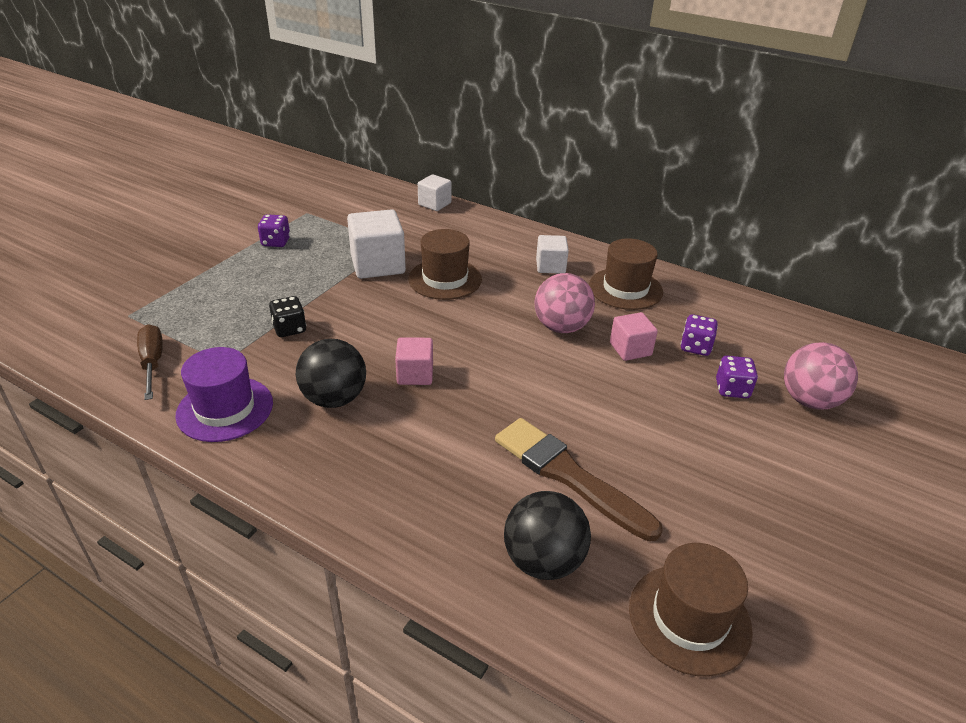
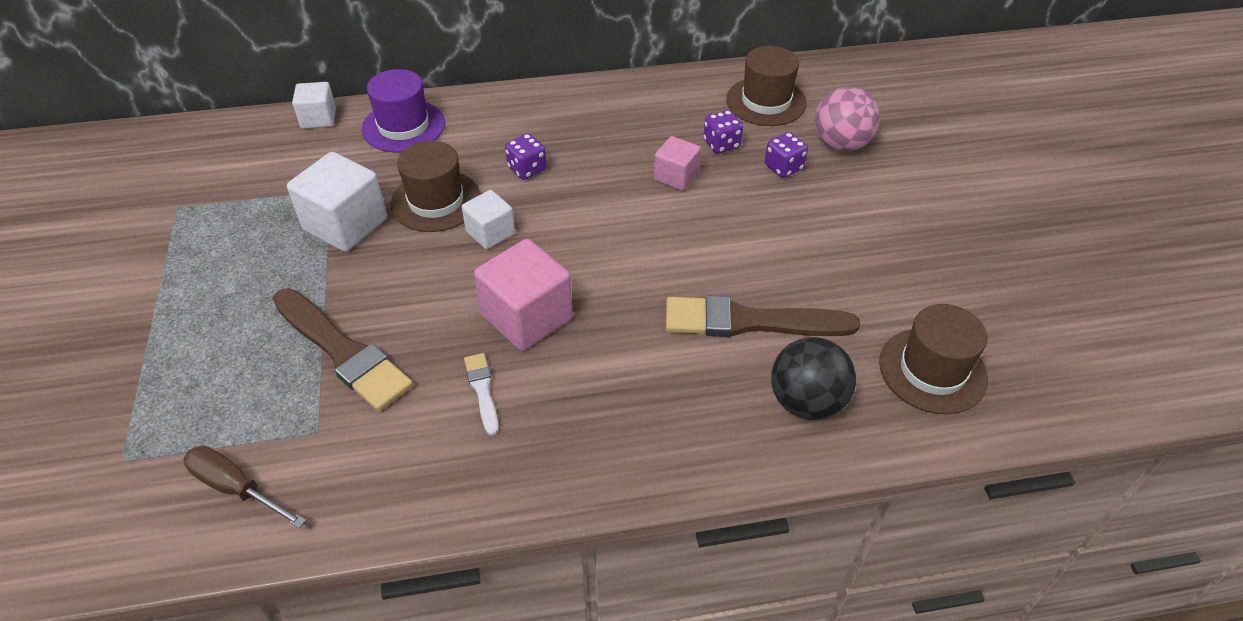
camera: 40 degrees left, 10 degrees up
purple hat [175,347,273,442] -> purple hat moved to [362,69,445,152]
purple dice [258,214,290,247] -> purple dice moved to [505,133,547,180]
black dice [269,296,306,337] -> brown brush [273,288,413,411]
black ball [296,339,366,408] -> white brush [464,353,499,436]
pink cube [395,337,433,385] -> pink cube [474,239,573,351], size x1.69
pink ball [535,273,595,333] -> none
white cube [536,235,569,274] -> white cube moved to [462,190,515,249]
brown hat [589,238,663,310] -> brown hat moved to [726,46,807,126]

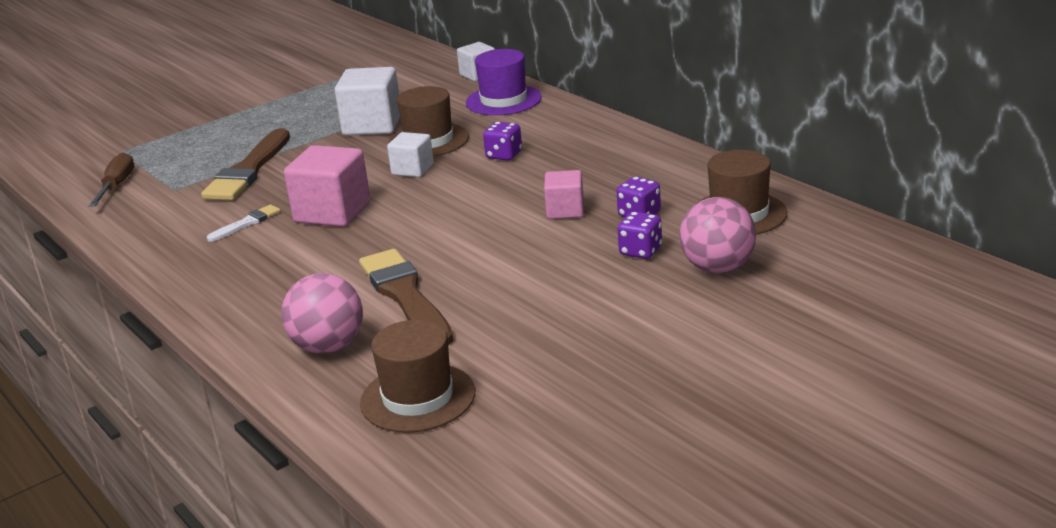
camera: 65 degrees right, 20 degrees down
black ball [771,337,856,420] -> pink ball [281,273,363,354]

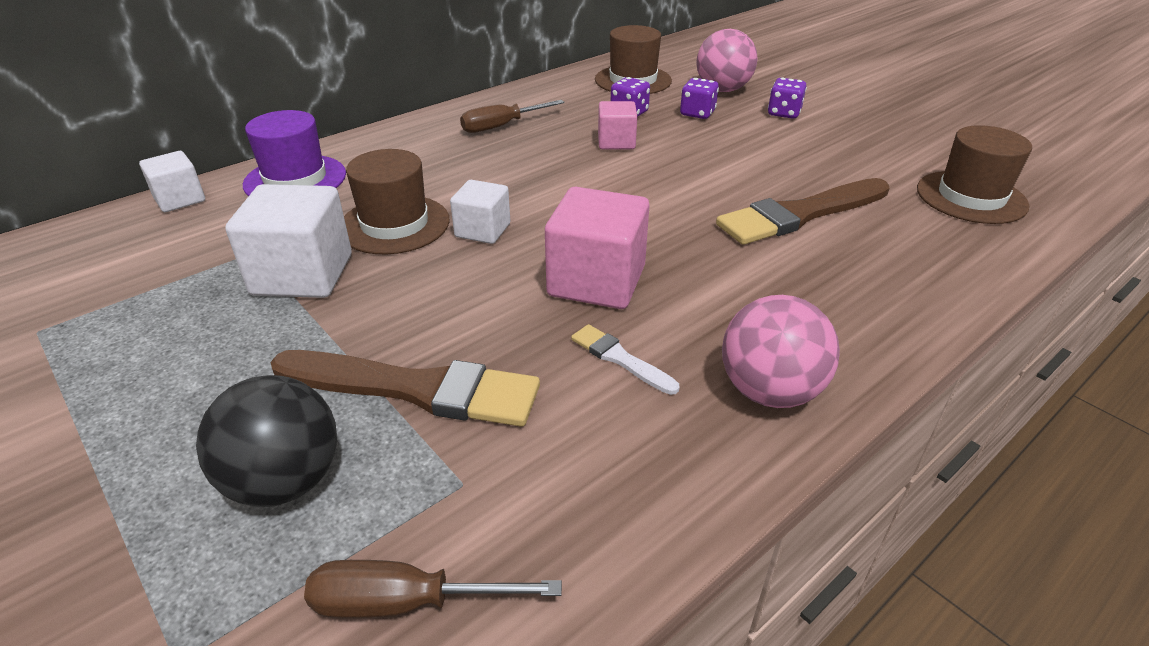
camera: 95 degrees left, 10 degrees up
pink ball [281,273,363,354] -> pink ball moved to [722,295,840,408]
purple dice [483,122,522,160] -> purple dice moved to [768,78,807,119]
none -> black ball [196,375,337,507]
none -> brown screwdriver [460,100,565,133]

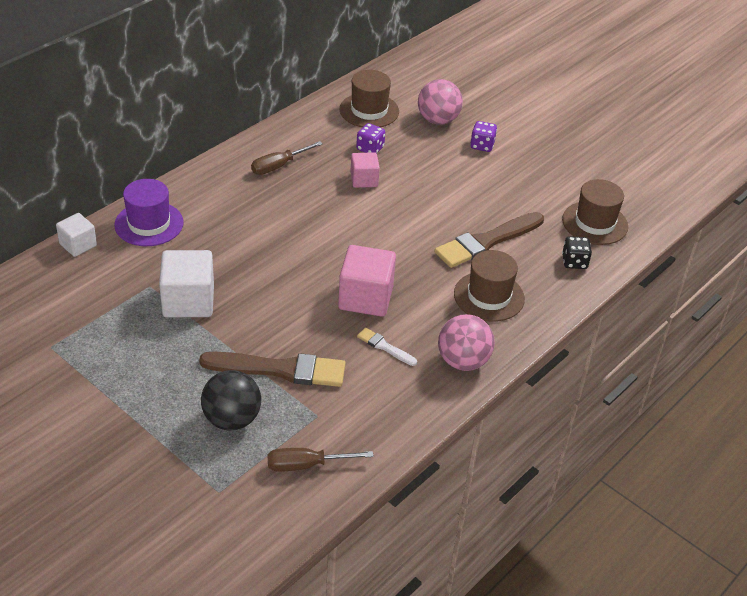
camera: 10 degrees left, 5 degrees up
brown hat [344,149,449,254] -> brown hat moved to [454,250,525,322]
white cube [450,180,510,244] -> none
purple dice [680,78,719,119] -> none
none -> black dice [562,236,592,269]

